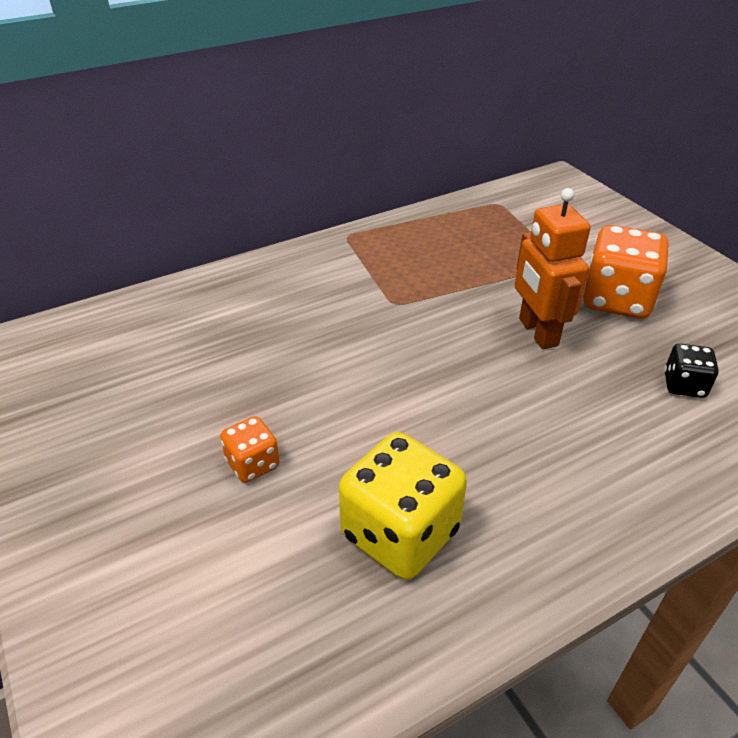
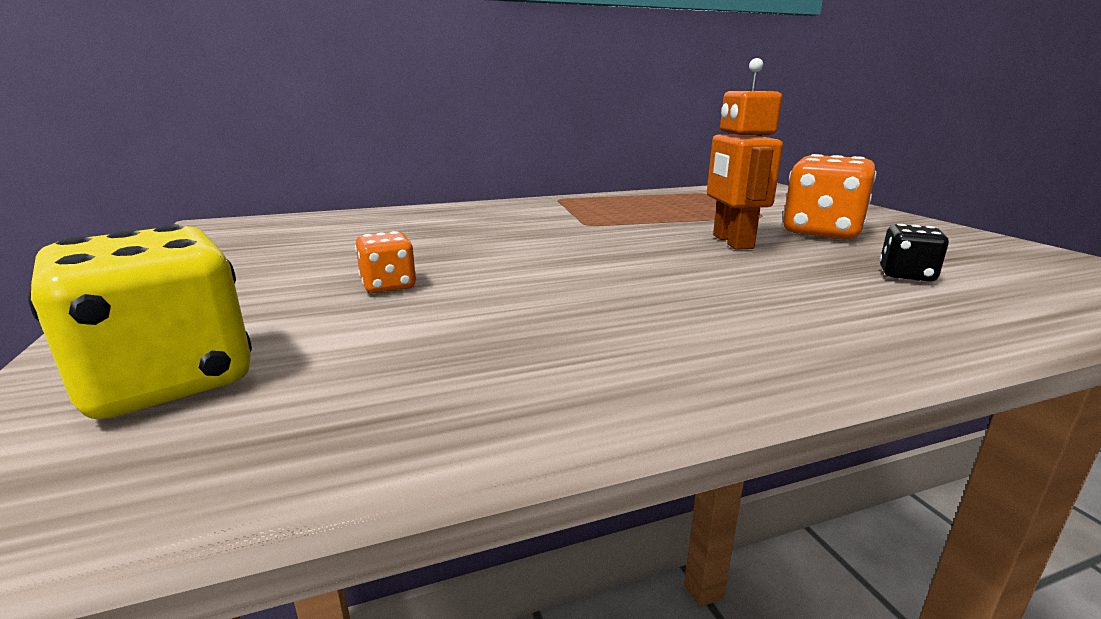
camera: 10 degrees right, 20 degrees down
yellow dice [339,432,467,580] -> yellow dice moved to [28,224,252,419]

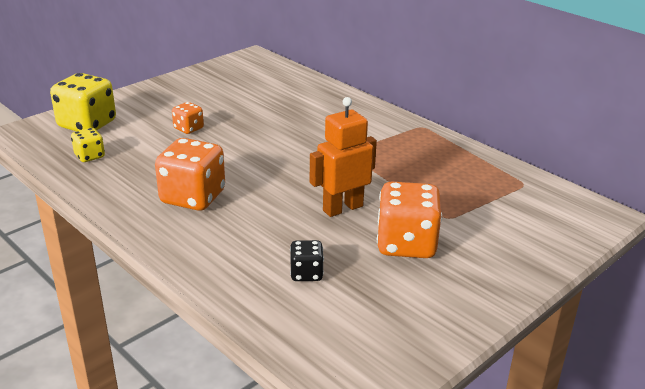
camera: 65 degrees right, 10 degrees up
none -> yellow dice [71,128,105,162]
none -> orange dice [155,138,225,211]

